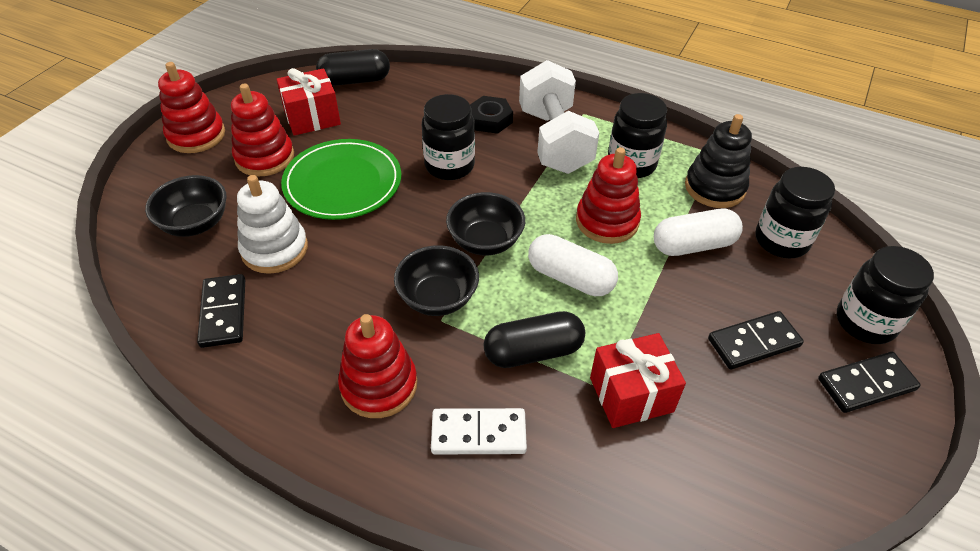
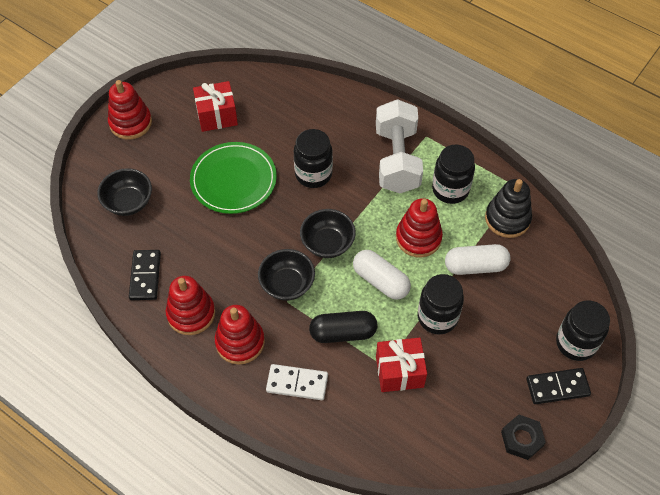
camera: 10 degrees right, 10 degrees up
red stacking toy [231,84,294,177] -> red stacking toy moved to [166,276,215,335]
white stacking toy [237,175,308,274] -> none
black capsule [316,49,390,86] -> none
black nut [470,96,513,134] -> black nut moved to [501,414,546,460]
black domino [708,311,804,370] -> none
black jar [755,167,835,258] -> black jar moved to [418,274,464,335]

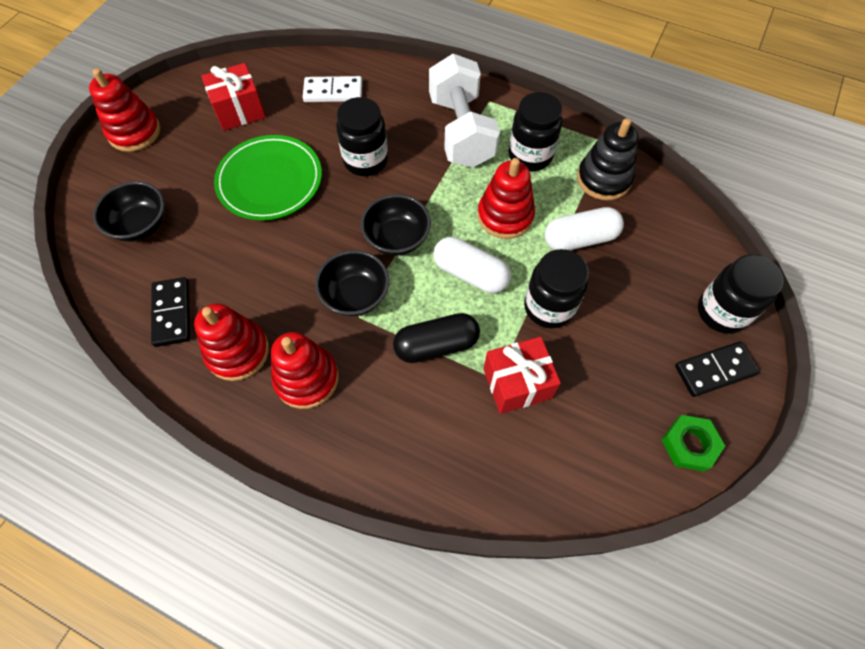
camera: 10 degrees left, 5 degrees up
white domino [266,364,328,400] -> white domino moved to [303,76,362,102]
black nut [501,414,546,460] -> green nut [662,415,725,472]

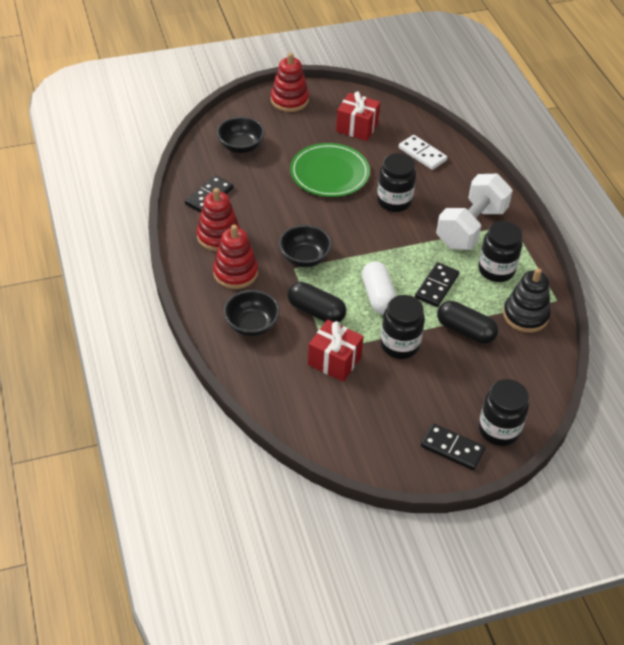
camera: 45 degrees right, 15 degrees down
black bowl [361,194,431,256] -> black bowl moved to [224,290,280,336]
red stacking toy [478,158,535,239] -> black domino [415,262,459,307]
white capsule [545,207,624,250] -> black capsule [437,301,498,344]
green nut [662,415,725,472] -> none

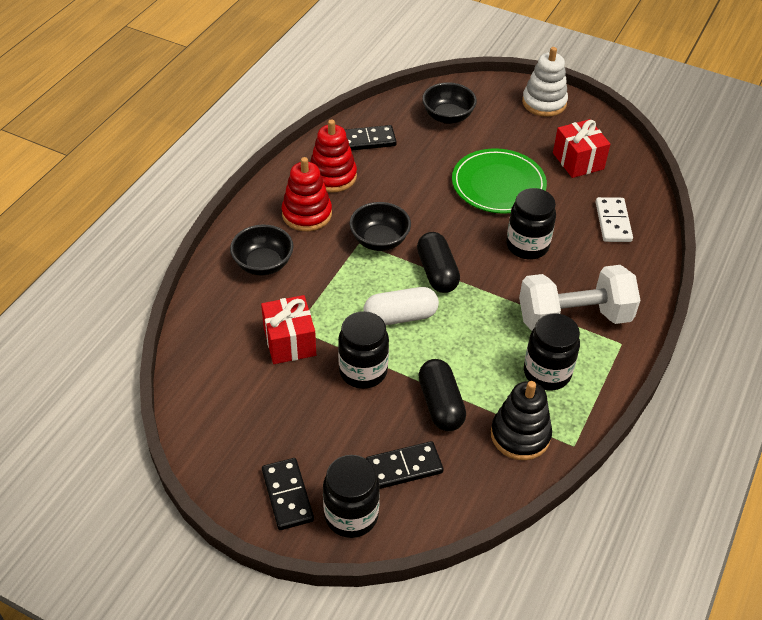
camera: 45 degrees right, 0 degrees up
red stacking toy [271,52,309,112] -> white stacking toy [522,47,568,117]
black capsule [288,282,346,322] -> black capsule moved to [417,232,460,293]
white capsule [362,261,397,315] -> white capsule turned 45 degrees clockwise [364,287,439,325]
black domino [415,262,459,307] -> black domino moved to [366,441,444,489]

